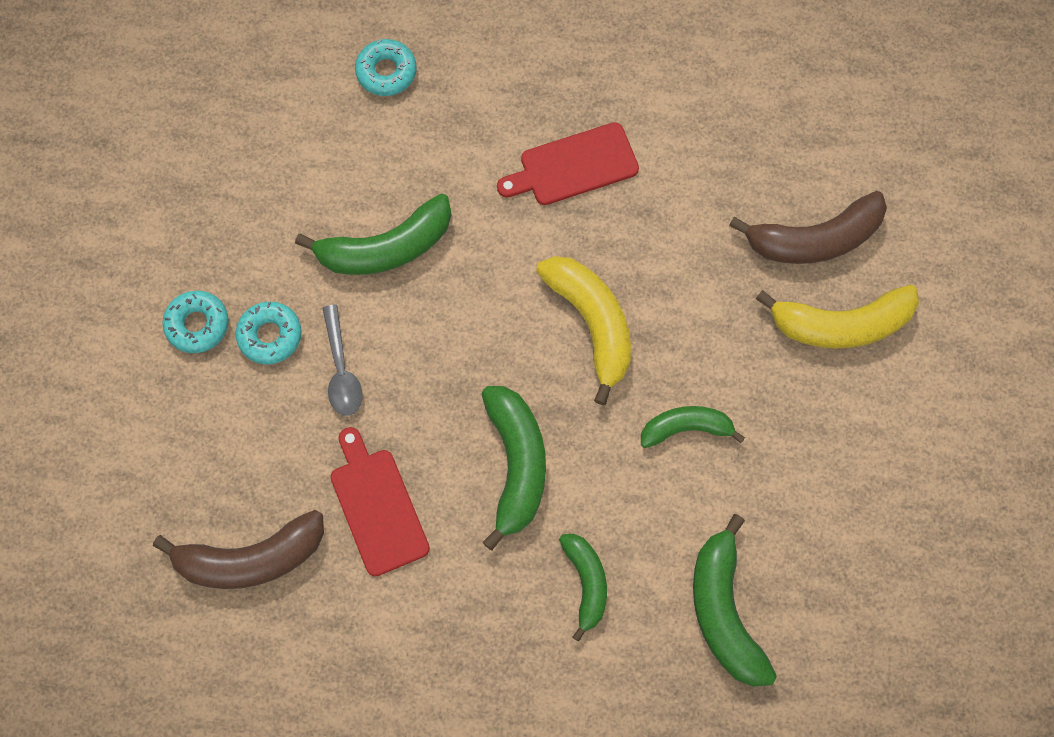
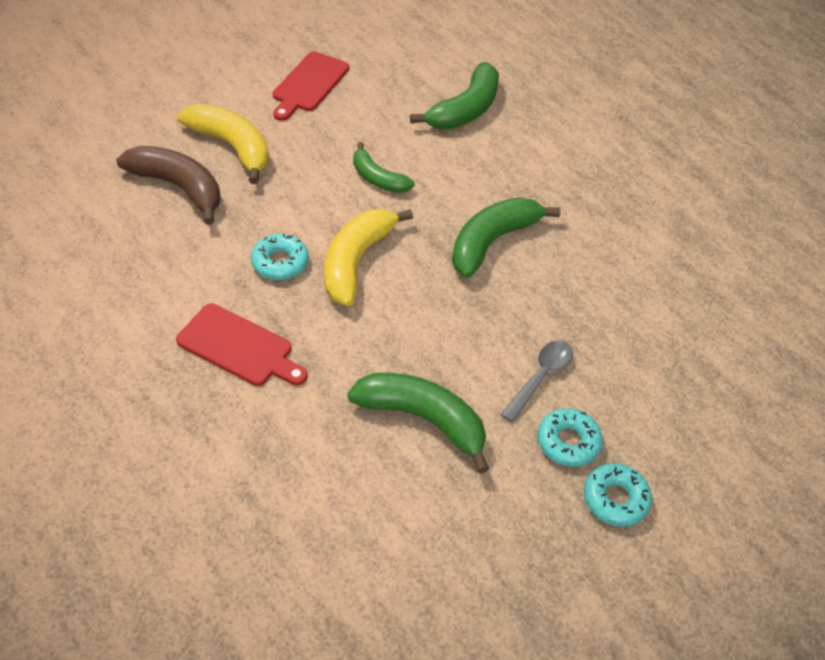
camera: 135 degrees left, 20 degrees down
brown banana [153,510,324,589] -> none
red cutting board [331,427,430,577] -> red cutting board moved to [273,52,349,121]
turquoise donut [355,39,417,96] -> turquoise donut moved to [251,233,309,280]
green banana [559,534,607,642] -> none

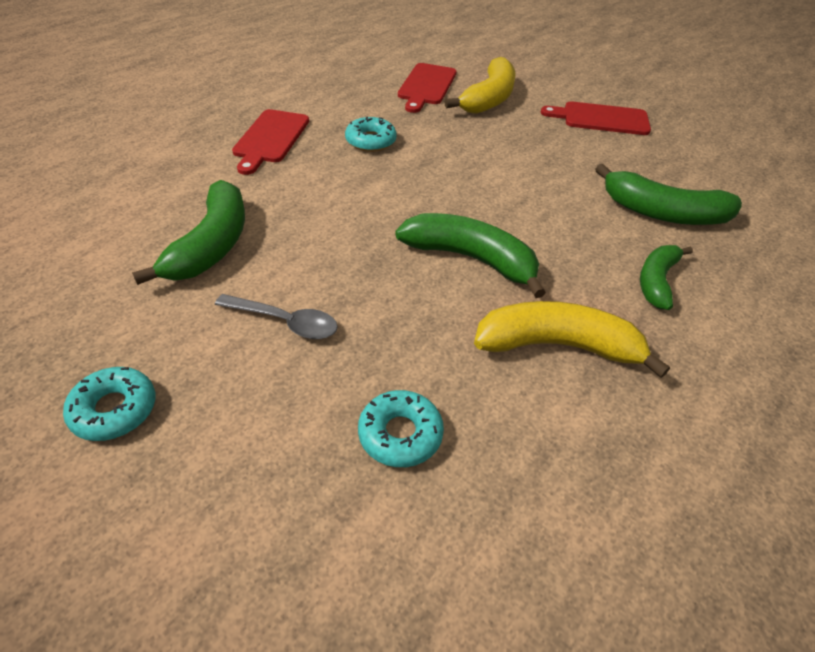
camera: 75 degrees right, 5 degrees down
brown banana [116,146,220,225] -> red cutting board [398,63,456,113]
yellow banana [324,209,413,306] -> yellow banana moved to [474,301,670,378]
green banana [353,142,415,193] -> green banana moved to [640,245,693,310]
turquoise donut [537,408,603,467] -> turquoise donut moved to [358,390,444,467]

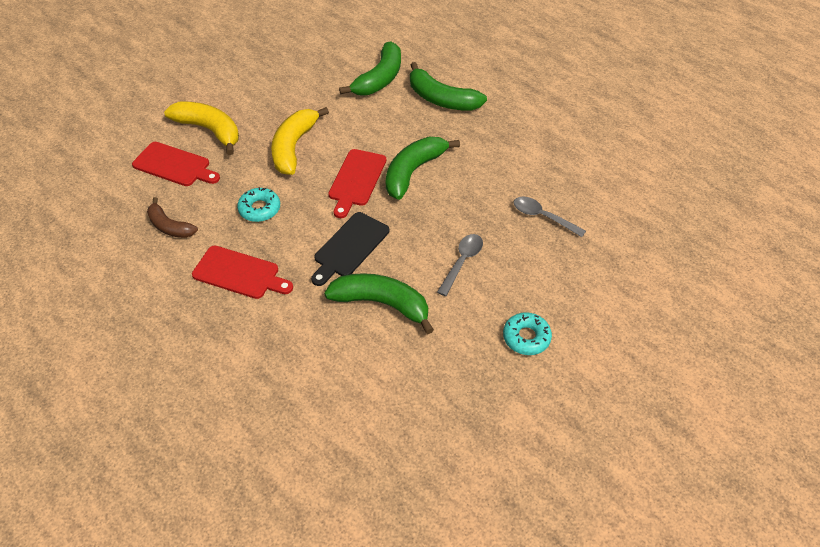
camera: 80 degrees left, 5 degrees up
turquoise donut [358,390,444,467] -> grey spoon [514,197,586,237]
yellow banana [474,301,670,378] -> yellow banana moved to [271,107,329,175]
red cutting board [541,101,651,135] -> red cutting board moved to [328,149,386,218]
green banana [640,245,693,310] -> green banana [410,62,487,111], size x1.59
none -> brown banana [147,197,198,238]
none -> black cutting board [311,212,389,286]

